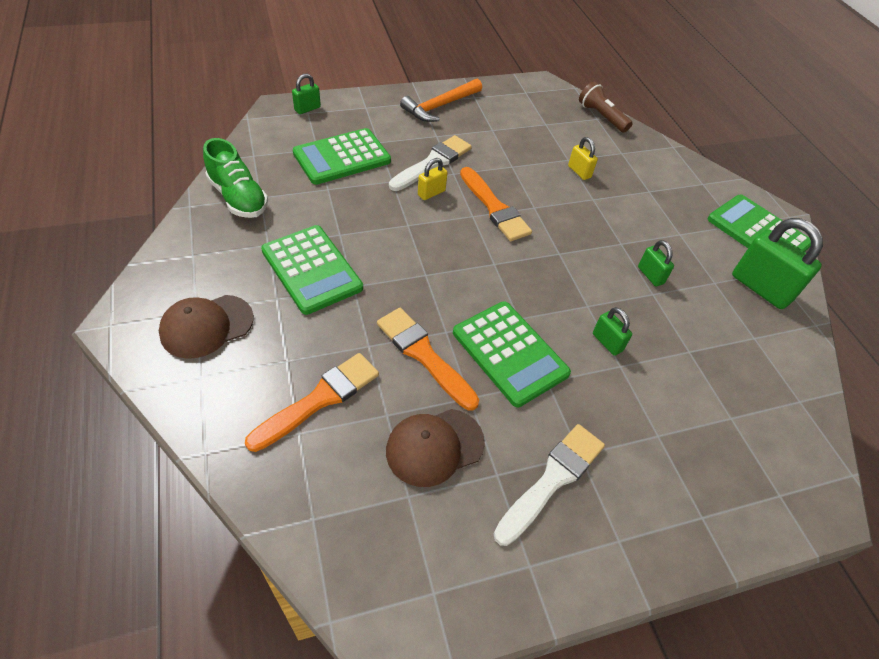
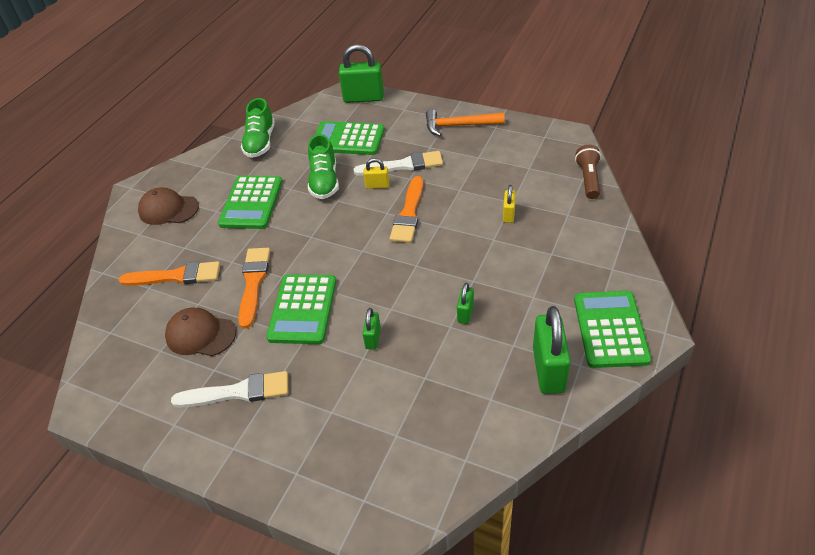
camera: 50 degrees right, 5 degrees down
green padlock [292,74,321,114] -> green padlock [339,44,384,103], size x1.96
none -> green shoe [308,134,339,199]

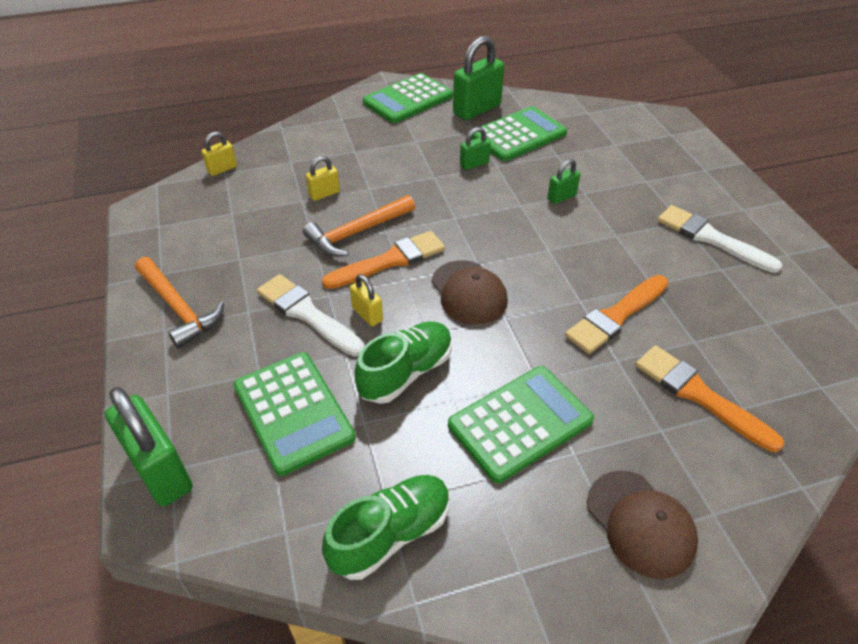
camera: 135 degrees left, 0 degrees up
brown cap [165,307,236,356] -> brown cap moved to [432,260,508,325]
green calculator [266,274,336,344] -> green calculator moved to [471,106,567,161]
brown flashlight [575,145,601,199] -> yellow padlock [202,131,237,176]
none -> orange hammer [303,195,415,257]

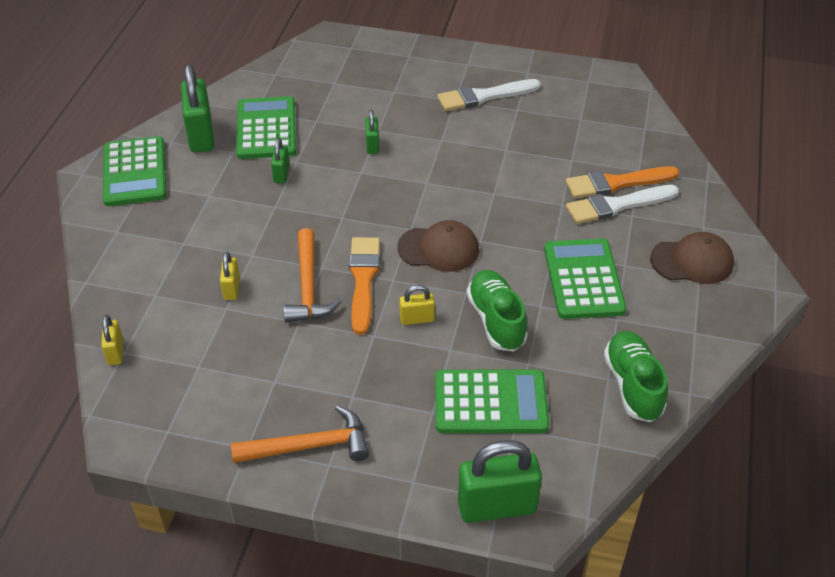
camera: 60 degrees left, 0 degrees up
white brush [257,274,365,357] -> white brush moved to [566,185,679,224]
orange brush [565,275,669,354] -> none

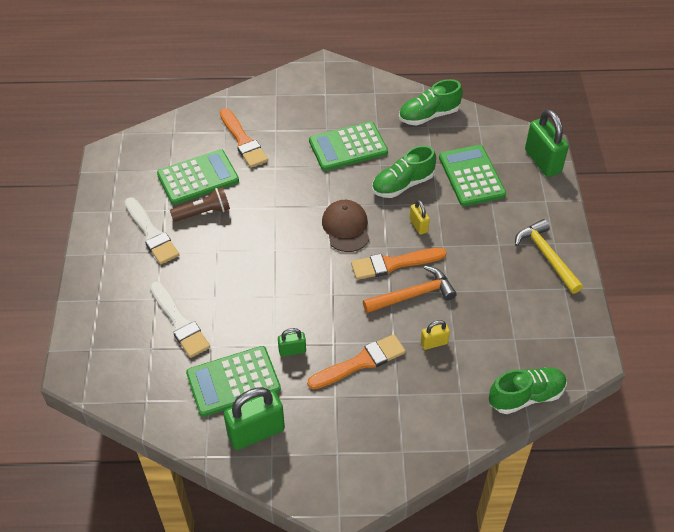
camera: 105 degrees left, 5 degrees up
yellow padlock [101,315,123,365] -> green shoe [489,367,567,414]
green calculator [103,136,166,206] -> green calculator moved to [157,149,239,205]
orange hammer [231,405,369,463] -> yellow hammer [515,219,583,294]
green padlock [365,110,379,154] -> none
white brush [566,185,679,224] -> white brush moved to [150,281,210,358]
brown cap [650,232,734,284] -> none
none -> brown flashlight [170,187,230,222]
none -> orange brush [307,334,406,389]

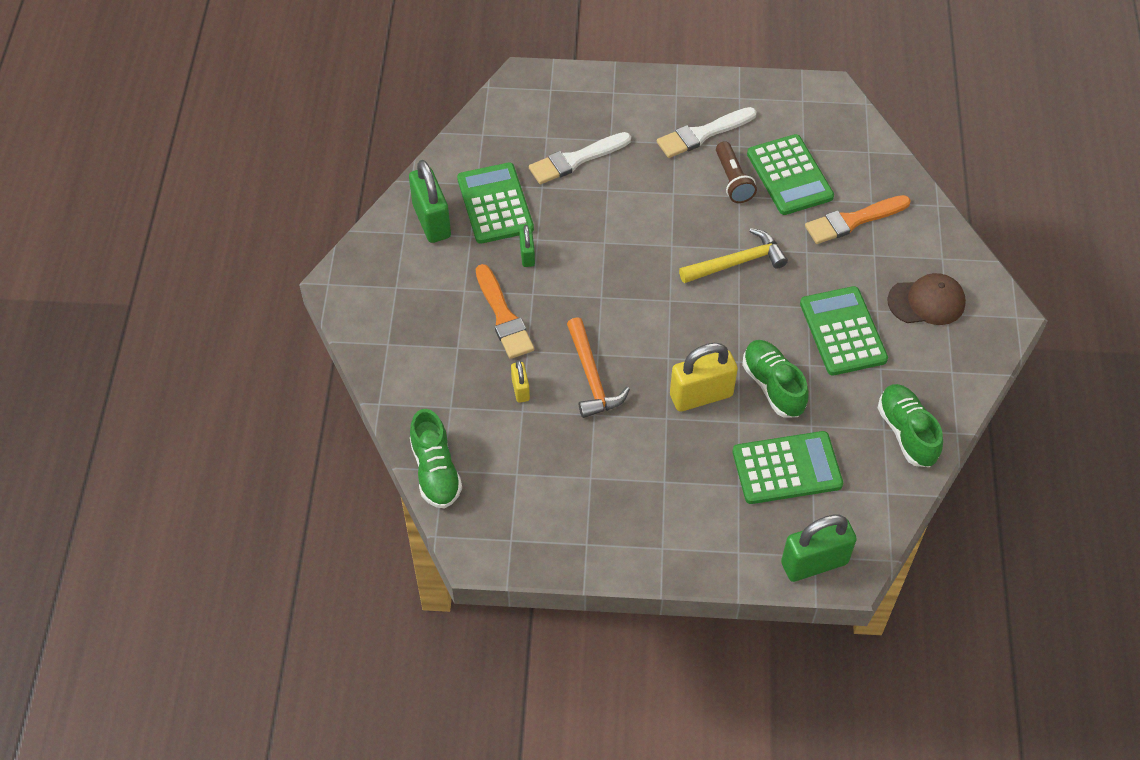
camera: 95 degrees right, 5 degrees up
brown cap [322,200,369,252] -> brown cap moved to [887,273,966,325]
orange brush [351,248,447,280] -> none
yellow padlock [410,200,430,235] -> yellow padlock [670,343,738,412], size x1.96
yellow hammer [515,219,583,294] -> yellow hammer moved to [679,228,788,283]

